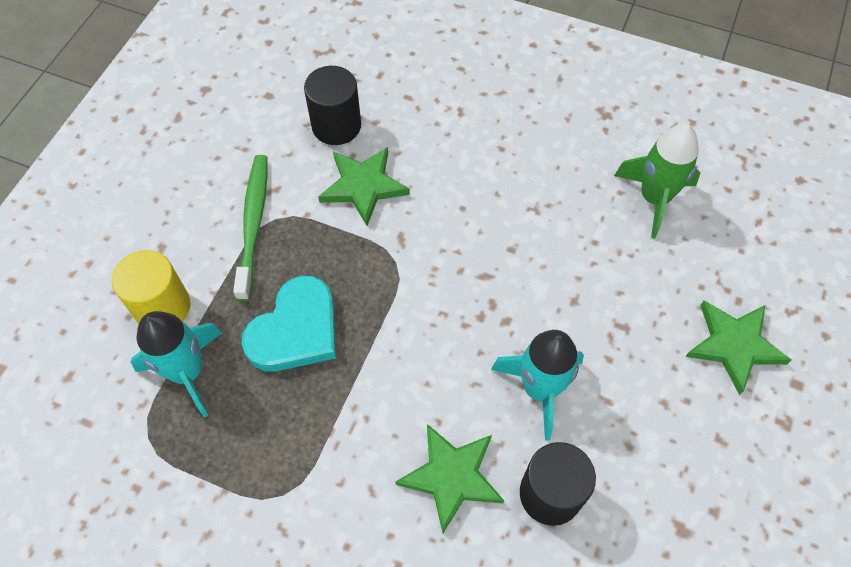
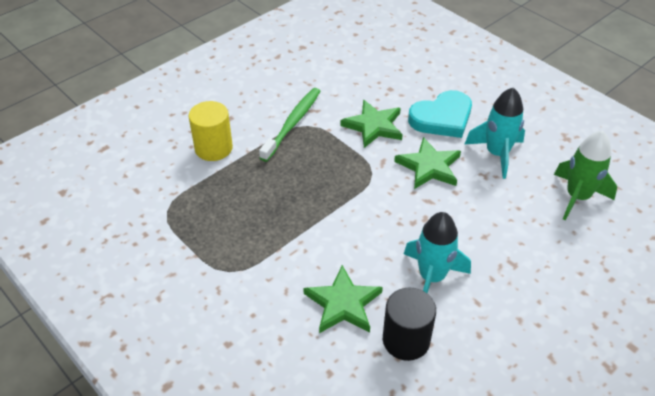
camera: 25 degrees right, 15 degrees down
turquoise rocket [131,311,222,417] -> turquoise rocket moved to [465,88,525,179]
turquoise heart [241,276,336,372] -> turquoise heart moved to [408,90,472,138]
black cylinder [304,66,361,145] -> none
green star [685,300,791,395] -> green star moved to [394,137,461,189]

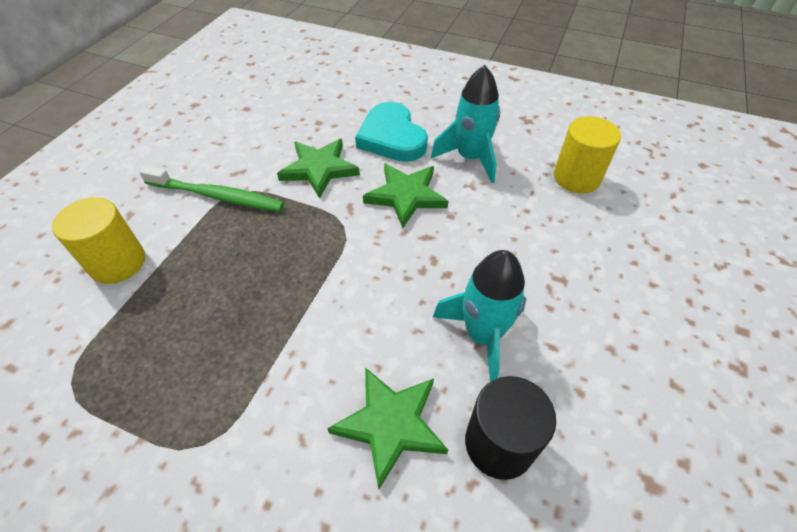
camera: 25 degrees left, 5 degrees up
green toothbrush [259,88,321,162] -> green toothbrush turned 105 degrees clockwise [139,166,284,212]
turquoise heart [408,90,472,138] -> turquoise heart turned 120 degrees clockwise [355,102,428,162]
green rocket [554,130,617,221] -> yellow cylinder [554,116,621,193]

